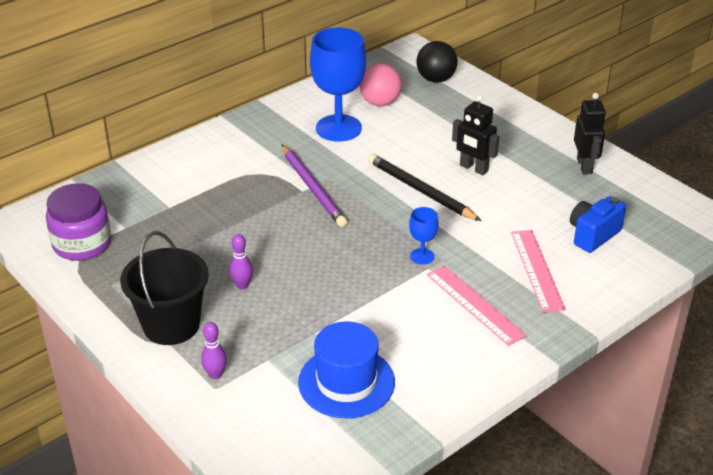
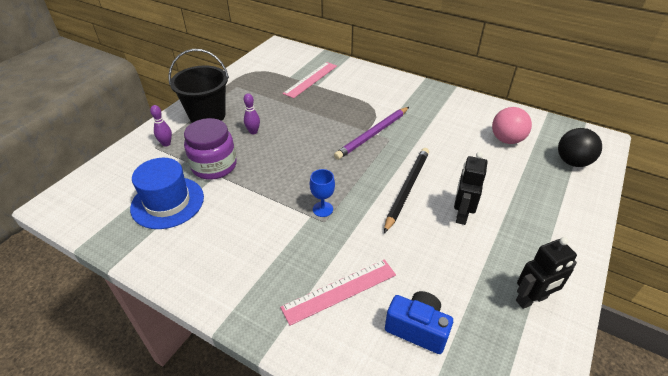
camera: 70 degrees right, 5 degrees up
purple jar [46,183,112,261] -> purple jar moved to [184,118,237,180]
blue goblet [310,27,366,142] -> none
pink ruler [427,266,527,346] -> pink ruler moved to [283,62,337,98]

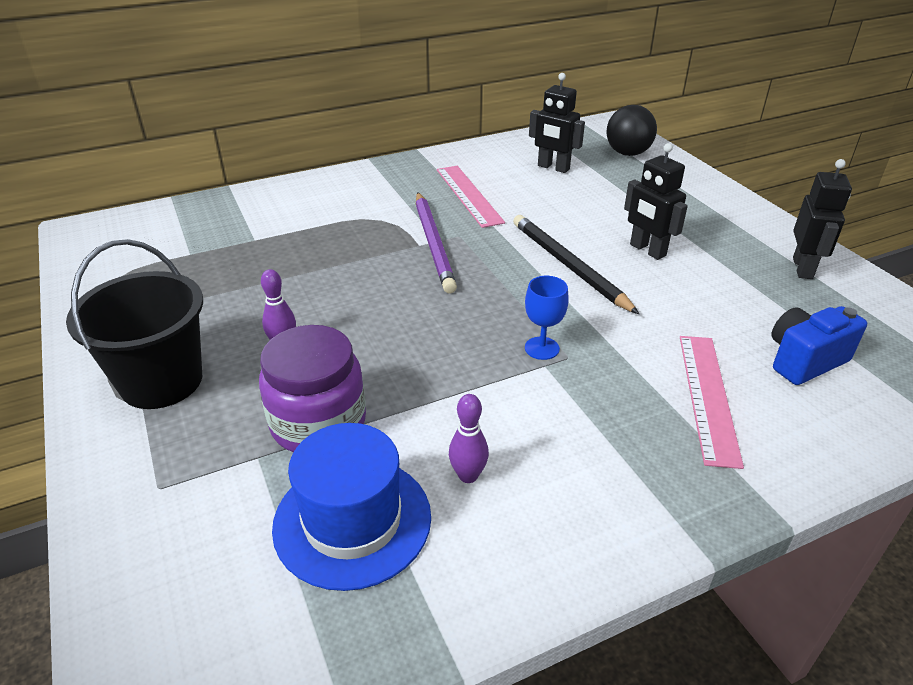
camera: 55 degrees left, 5 degrees down
purple bowling pin [150,105,172,147] -> purple bowling pin moved to [449,394,489,483]
pink ruler [283,62,337,98] -> pink ruler moved to [437,166,505,228]
pink ball [492,107,532,144] -> black robot [529,73,585,173]

